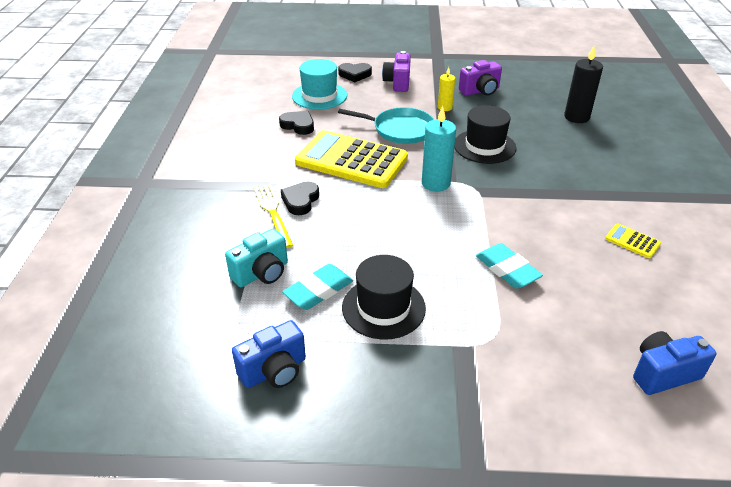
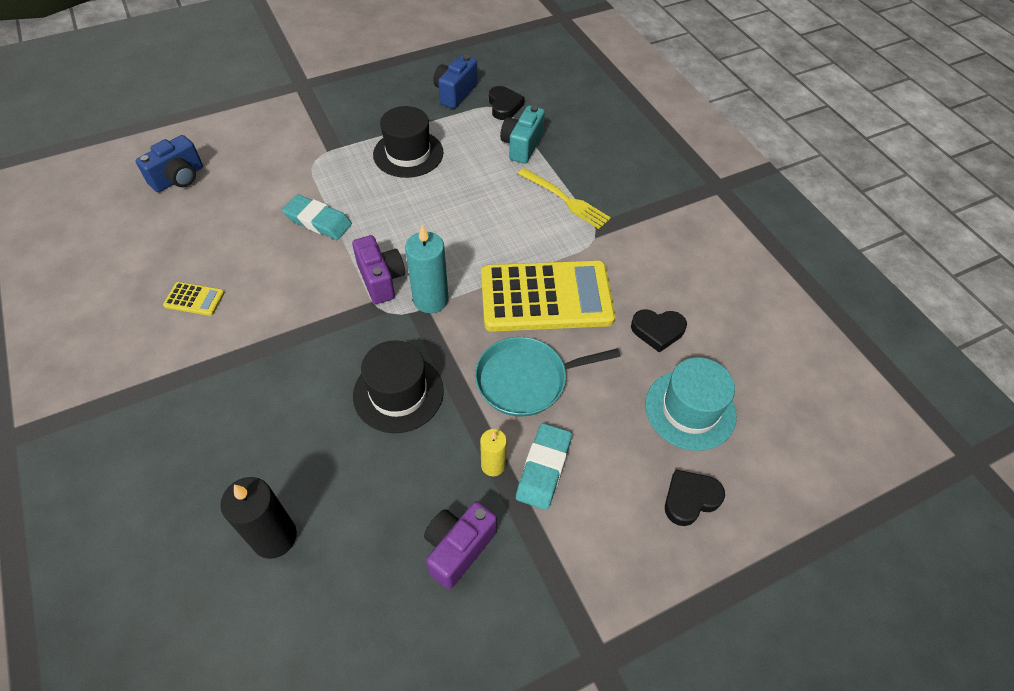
camera: 150 degrees right, 15 degrees up
black heart [281,182,319,215] -> black heart moved to [489,86,525,120]
turquoise eraser [282,264,353,310] -> turquoise eraser moved to [516,423,572,510]
purple camera [382,51,411,92] -> purple camera moved to [352,235,405,304]

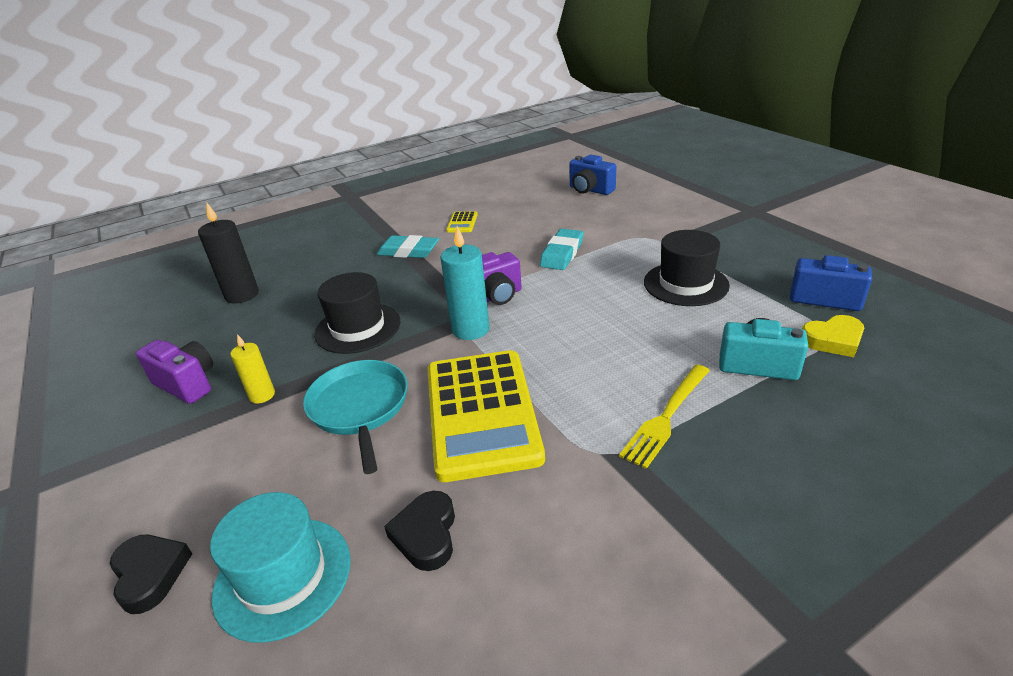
camera: 90 degrees right, 20 degrees down
black heart [489,86,525,120] -> yellow heart [802,315,864,357]
turquoise eraser [516,423,572,510] -> turquoise eraser moved to [376,235,439,258]

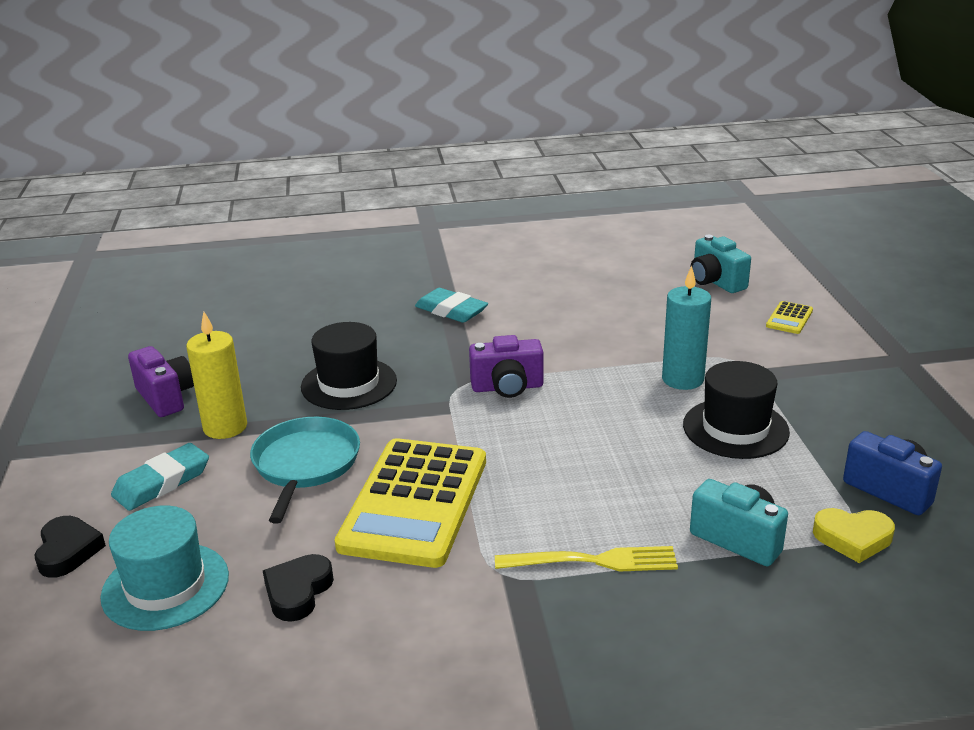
camera: 20 degrees right, 5 degrees down
black candle [198,202,259,303] -> none
yellow candle [230,334,275,404] -> yellow candle [186,312,247,439], size x1.67
turquoise candle [440,226,490,340] -> turquoise candle moved to [662,266,711,390]
yellow calculator [446,211,478,233] -> yellow calculator moved to [766,301,813,334]
turquoise eraser [540,229,583,270] -> turquoise eraser moved to [111,443,209,511]
blue camera [569,154,616,195] -> turquoise camera [690,235,751,293]
yellow fork [619,364,710,469] -> yellow fork turned 150 degrees counterclockwise [495,546,678,572]

